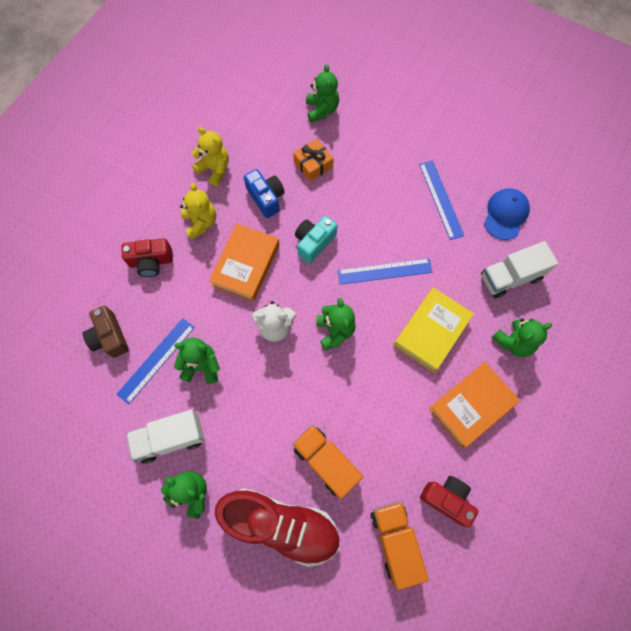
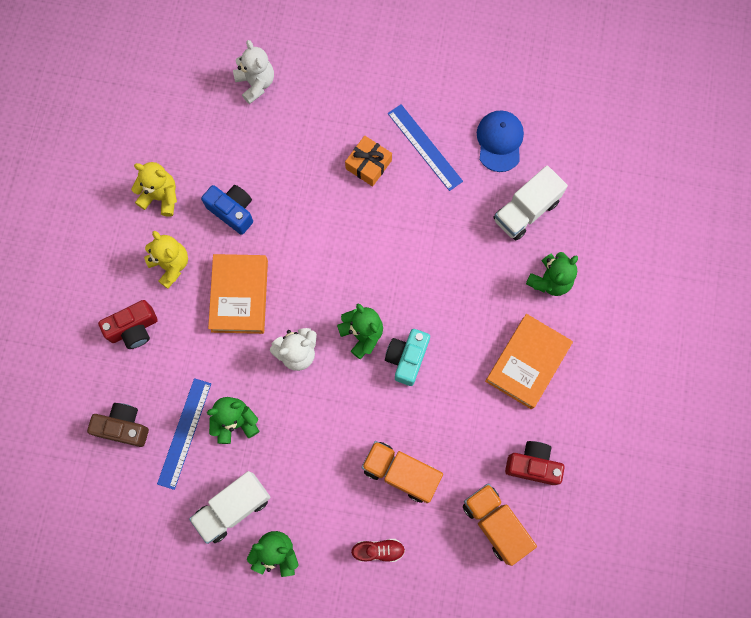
camera: 20 degrees left, 5 degrees up
brown camera [83,306,129,358] -> brown camera turned 150 degrees clockwise [87,403,149,447]
red shoe [215,488,340,567] -> red shoe [351,539,405,562], size x0.41
orange gift [293,138,334,182] -> orange gift moved to [345,136,392,186]
turquoise camera [295,216,337,264] -> turquoise camera moved to [385,329,430,386]
green teddy bear [306,64,339,123] -> white teddy bear [233,40,274,104]
blue ruler [338,258,432,285] -> none
yellow book [394,288,474,373] -> none

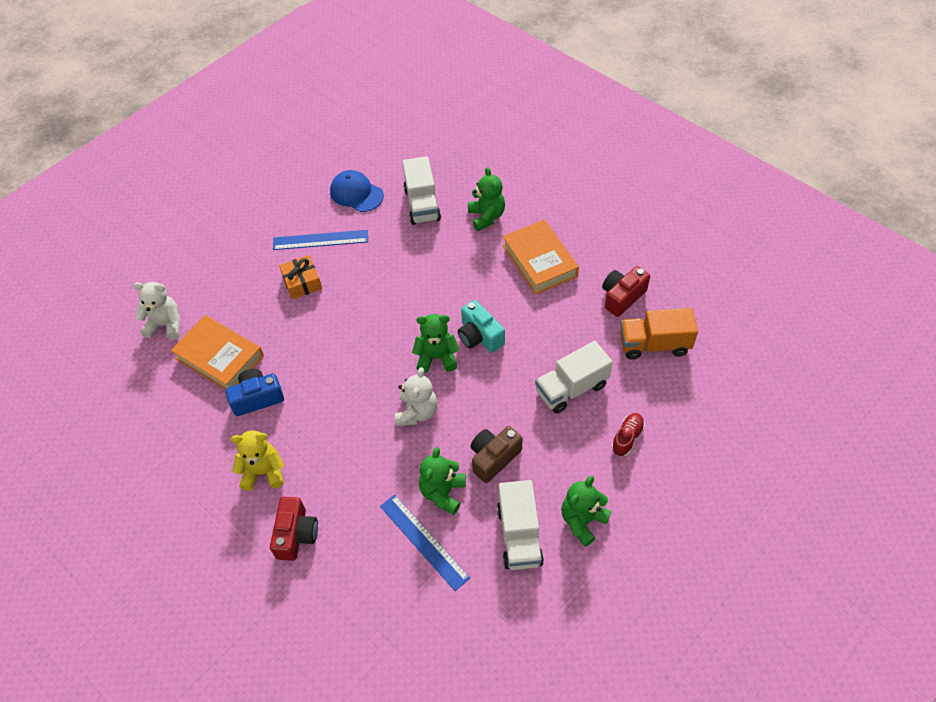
camera: 55 degrees left, 20 degrees down
brown camera [87,403,149,447] -> brown camera moved to [470,426,523,483]
yellow teddy bear [131,162,177,217] -> none
orange book [208,254,268,334] -> orange book moved to [171,315,264,390]
orange truck [362,441,443,503] -> white truck [535,341,613,414]

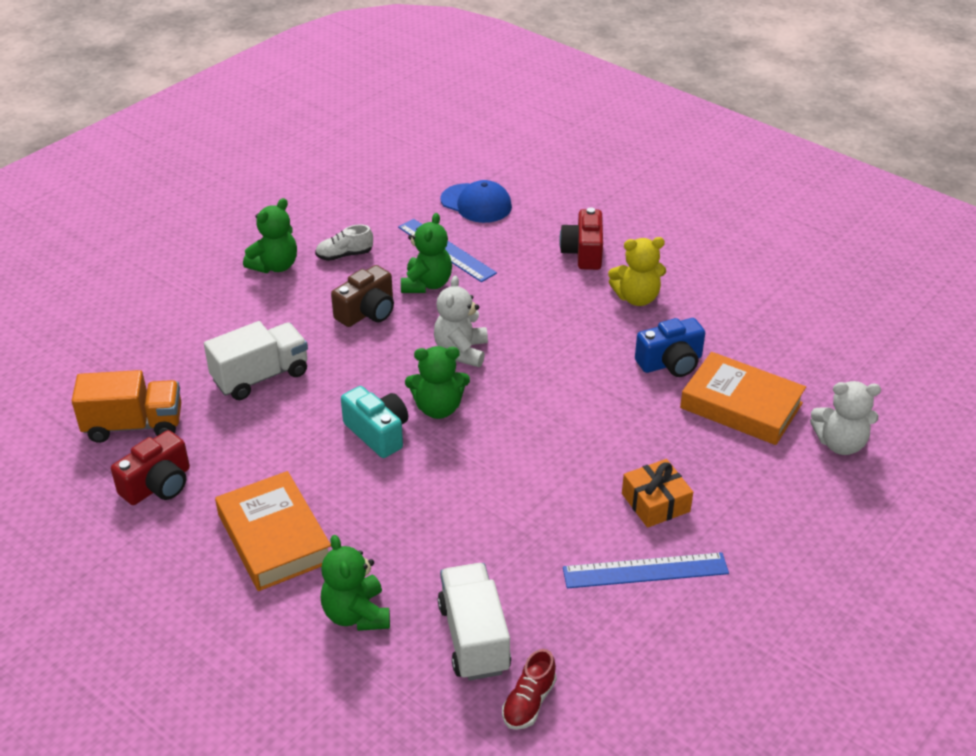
camera: 175 degrees right, 15 degrees down
blue cap [330,170,384,212] -> blue cap moved to [440,180,512,223]
white truck [497,480,544,570] -> white shoe [315,225,373,261]
red shoe [611,413,645,456] -> red shoe moved to [502,649,557,730]

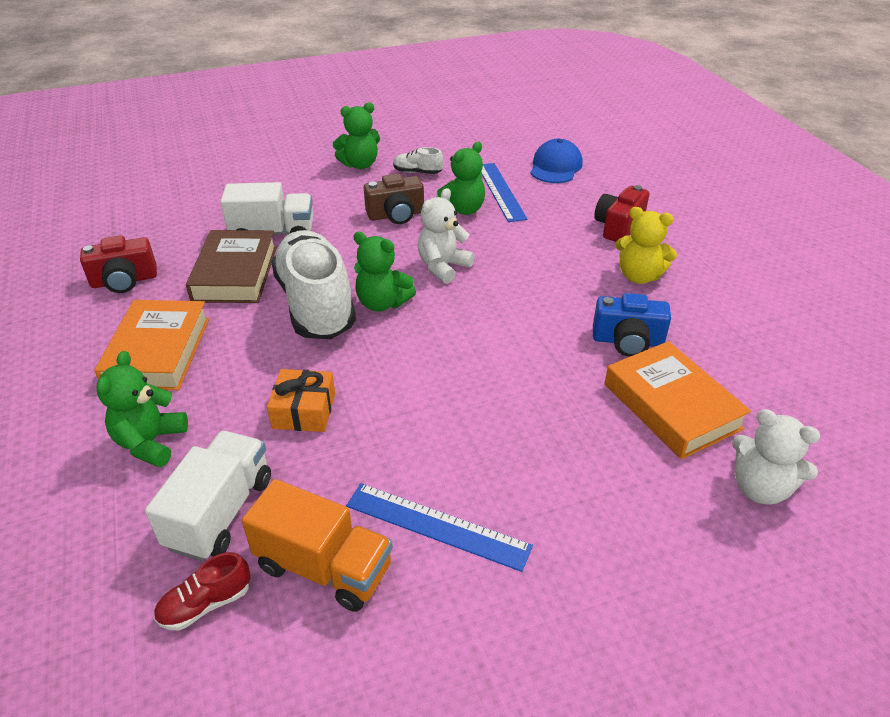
camera: 30 degrees right, 0 degrees up
orange truck [72,370,181,443] -> orange truck moved to [242,479,393,612]
turquoise camera [341,386,408,458] -> white shoe [271,230,356,339]
blue cap [440,180,512,223] -> blue cap turned 135 degrees counterclockwise [530,139,583,183]
orange gift [622,459,693,528] -> orange gift moved to [267,369,335,432]
none -> brown book [186,230,277,303]

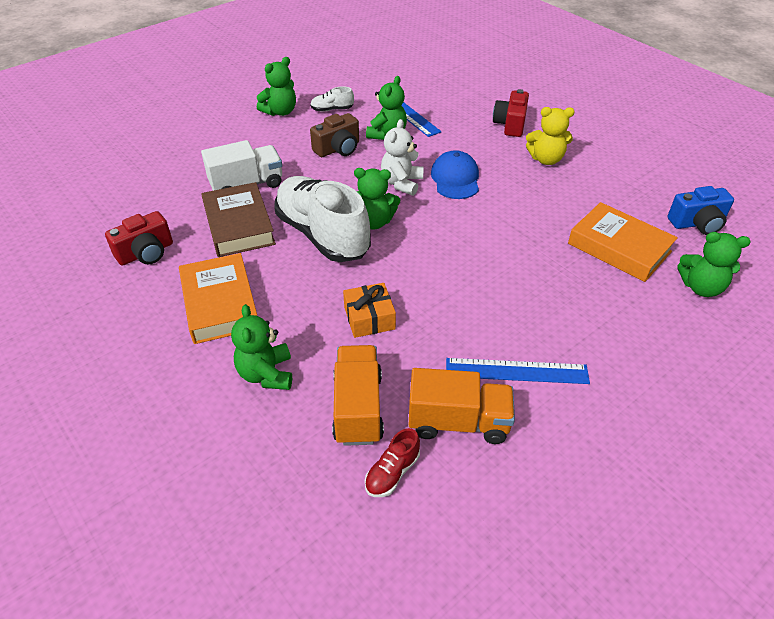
camera: 20 degrees left, 5 degrees up
white truck [145,431,271,561] -> orange truck [332,345,384,446]
blue cap [530,139,583,183] -> blue cap moved to [431,150,479,199]
blue camera [593,293,671,357] -> blue camera moved to [667,186,734,235]
white teddy bear [732,409,821,505] -> green teddy bear [677,232,751,297]

